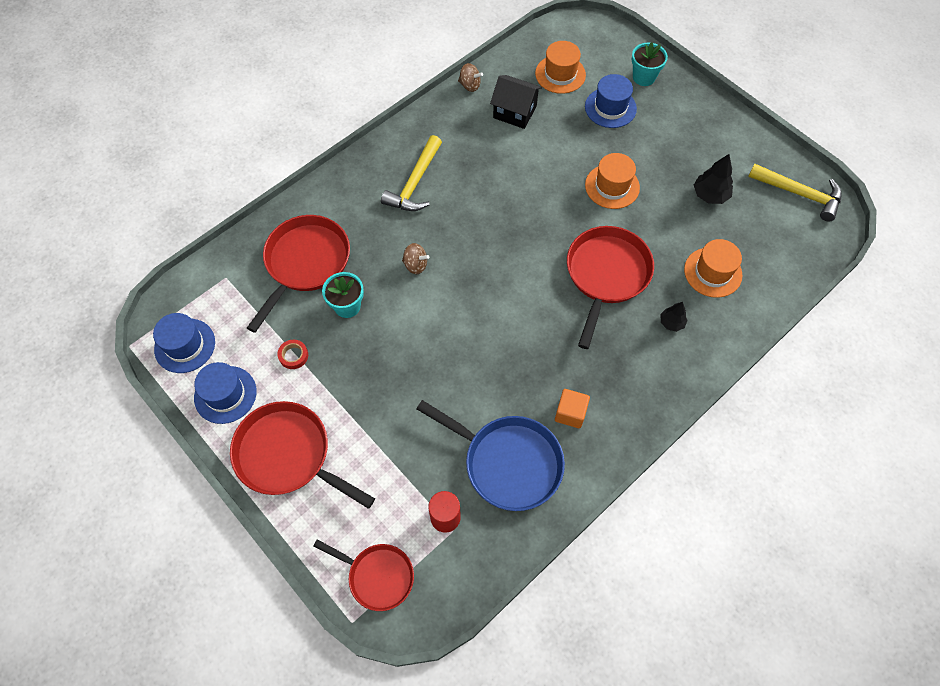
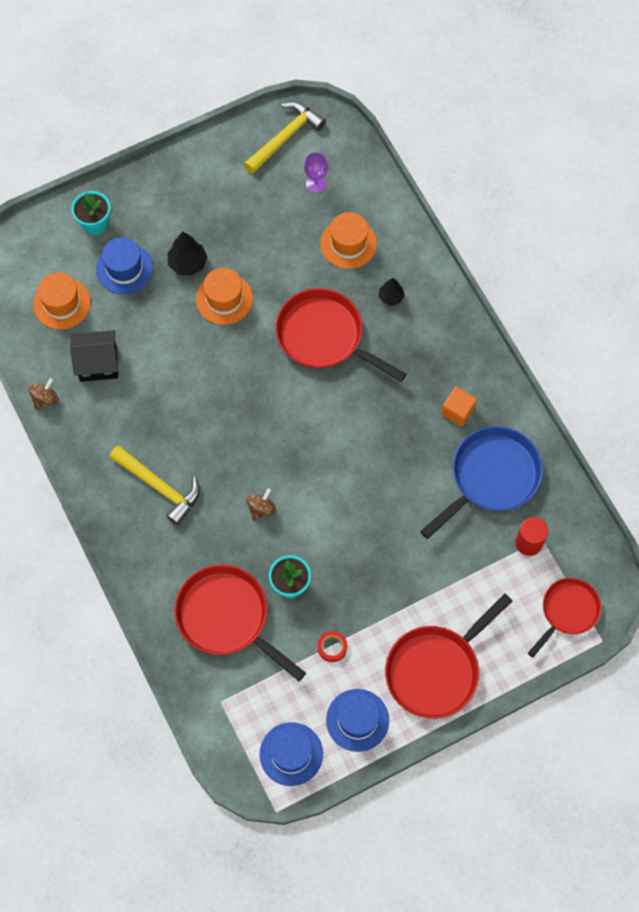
camera: 75 degrees left, 5 degrees up
black house [490,75,542,129] -> black house turned 45 degrees clockwise [70,330,118,382]
black tree [694,154,733,204] -> black tree moved to [168,231,207,276]
none -> purple goblet [304,152,328,193]

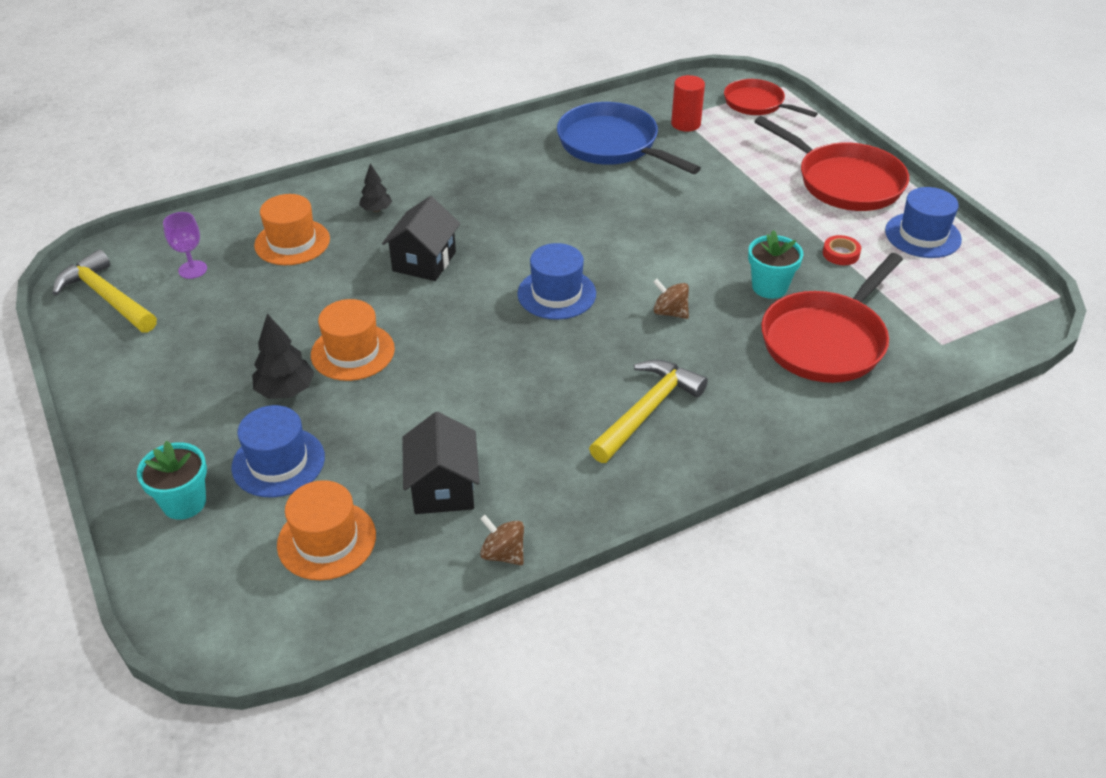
camera: 90 degrees left, 25 degrees down
blue hat [260,722,323,786] -> blue hat moved to [517,243,596,320]
red pan [275,288,406,382] -> black house [382,196,460,281]
orange cube [441,387,477,426] -> none

